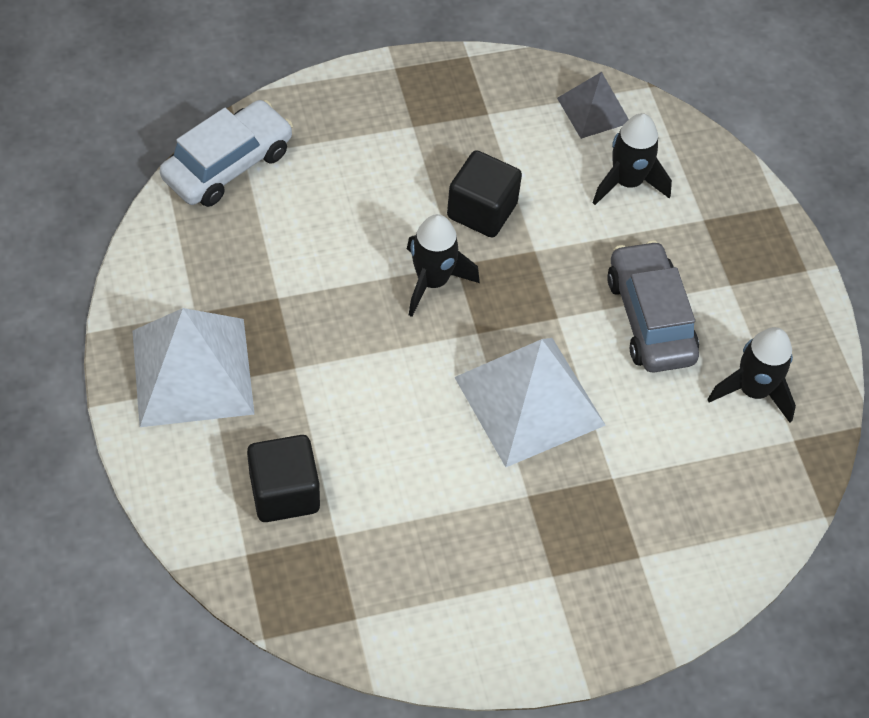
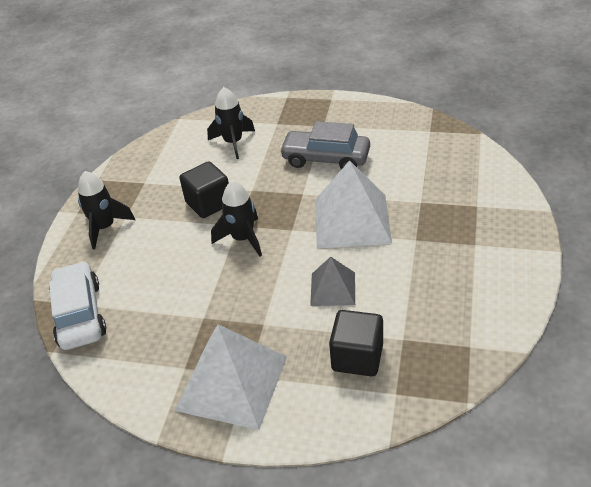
camera: 55 degrees left, 15 degrees down
grey pyramid [557,72,629,139] -> grey pyramid moved to [310,257,355,306]
black rocket [707,327,796,423] -> black rocket moved to [78,171,135,249]

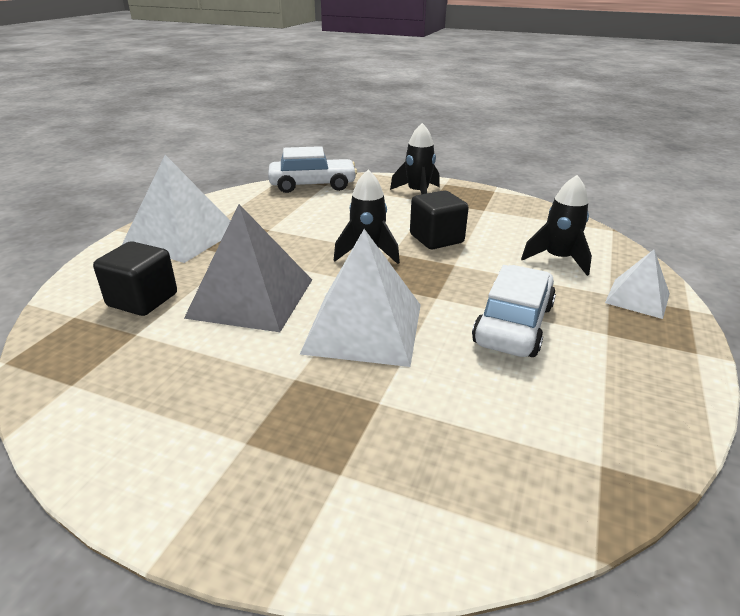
camera: 95 degrees right, 10 degrees down
grey car [279,121,370,169] -> white car [472,265,556,357]
grey pyramid [310,257,355,306] -> grey pyramid [184,204,312,332], size x1.80
none -> white pyramid [605,250,670,319]

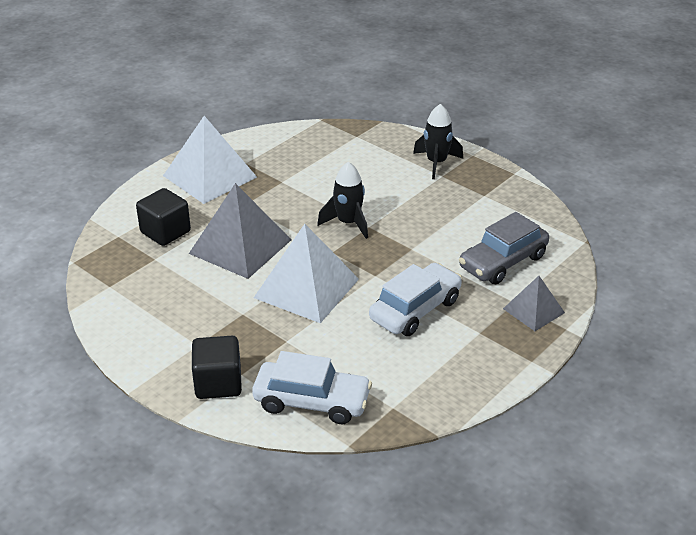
camera: 20 degrees right, 5 degrees up
white car [268,146,357,193] -> white car moved to [252,351,372,424]
black cube [410,190,469,249] -> black cube moved to [192,336,242,399]
black rocket [521,175,592,276] -> grey car [459,212,549,284]
white pyramid [605,250,670,319] -> grey pyramid [503,276,565,331]

